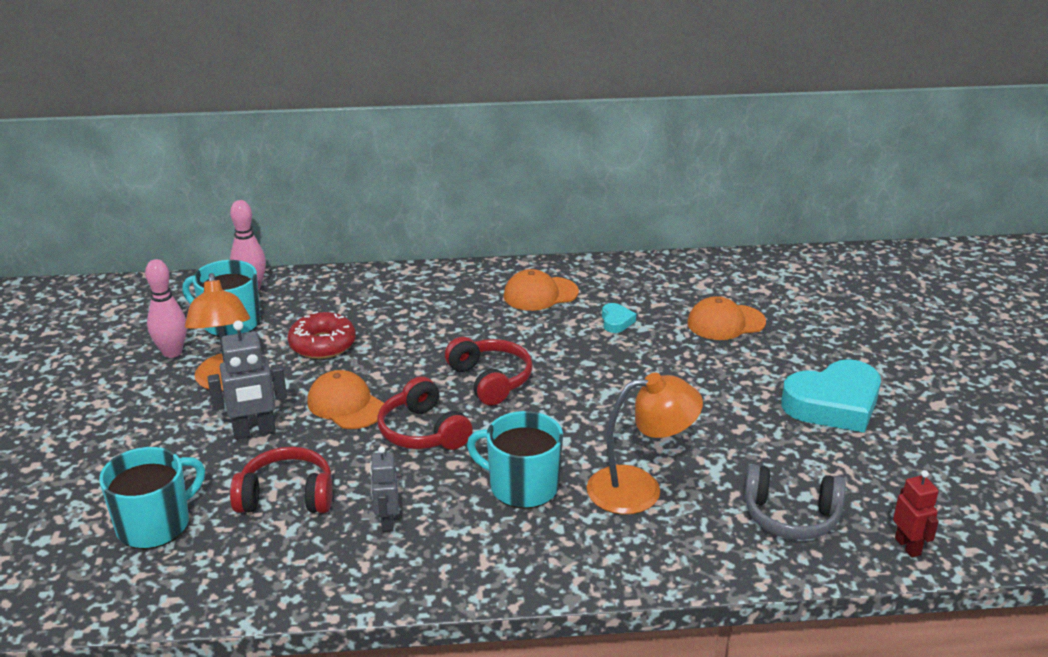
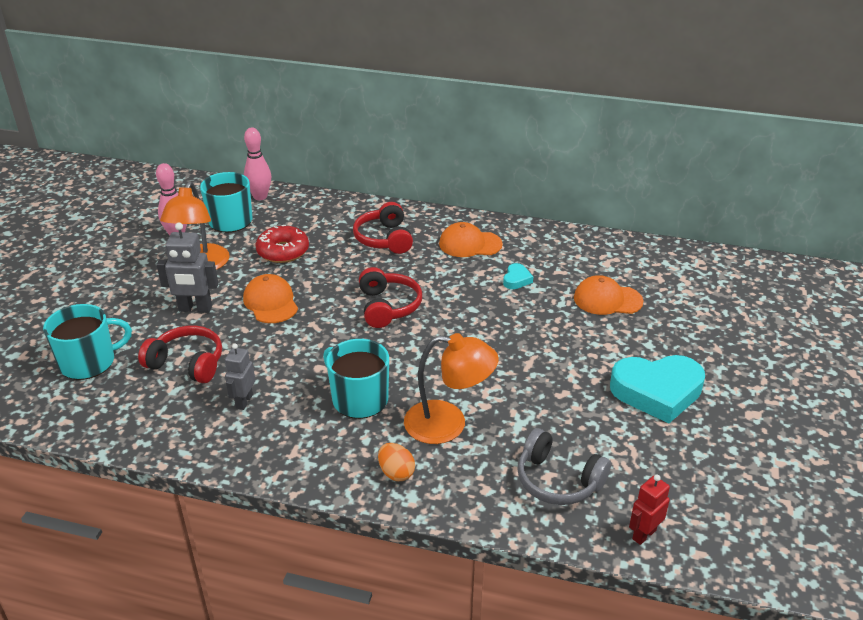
camera: 20 degrees right, 5 degrees up
red headphones [377,377,473,450] -> red headphones moved to [353,202,413,254]
red robot [893,470,939,558] -> red robot turned 135 degrees counterclockwise [629,474,670,545]
none -> orange egg [378,443,415,481]

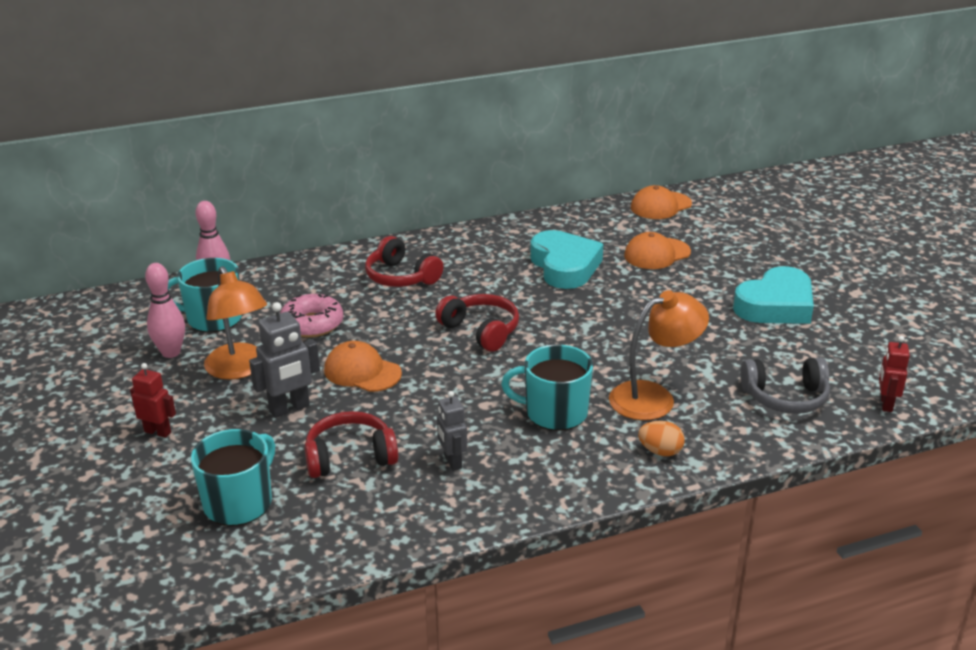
camera: 35 degrees left, 5 degrees down
red donut [255,225,309,263] -> pink donut [280,294,343,338]
orange cap [439,222,503,257] -> orange cap moved to [631,185,692,219]
turquoise heart [503,263,533,289] -> turquoise heart [530,230,603,289], size x2.30
none -> red robot [130,363,176,438]

